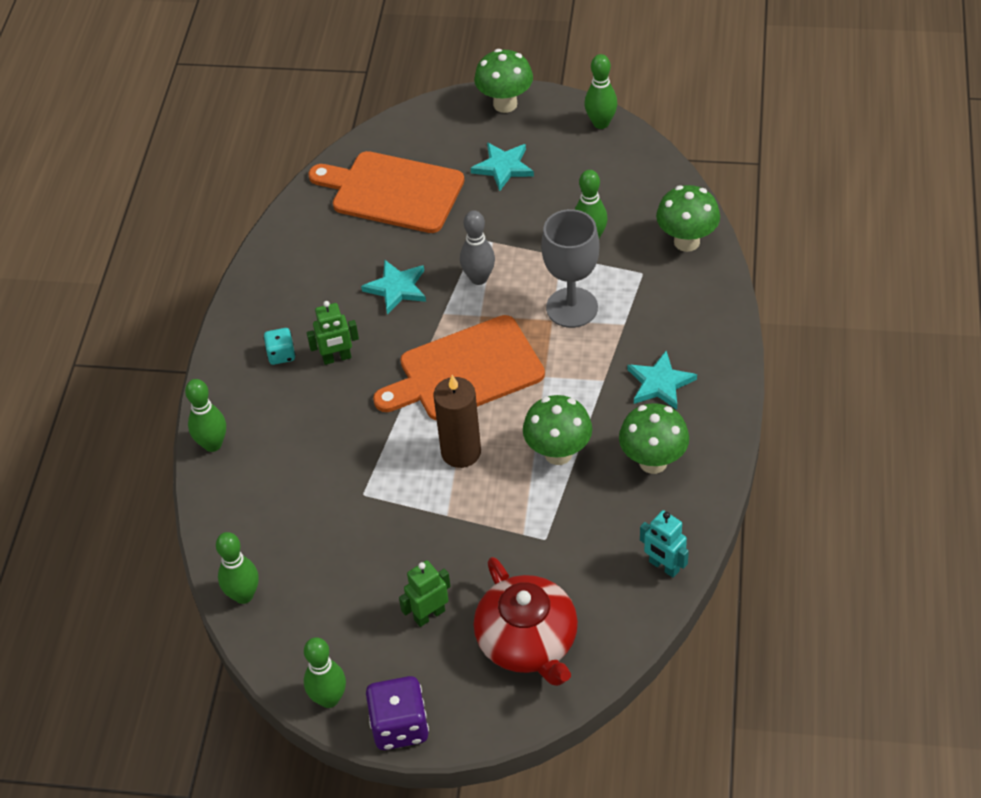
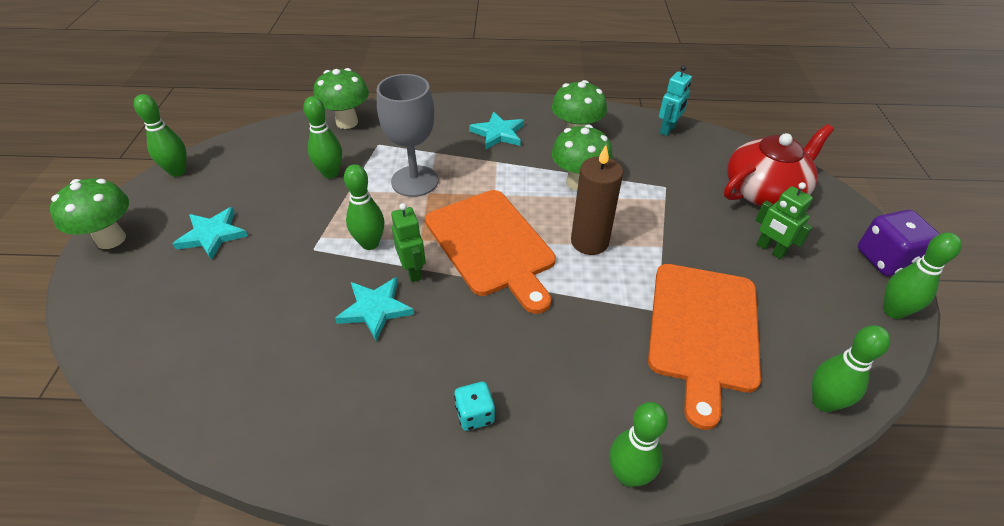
camera: 100 degrees left, 5 degrees down
green robot [307,301,359,365] -> green robot moved to [391,203,426,282]
orange cutting board [308,151,464,233] -> orange cutting board moved to [648,264,761,430]
grey bowling pin [460,210,495,285] -> green bowling pin [344,164,384,250]

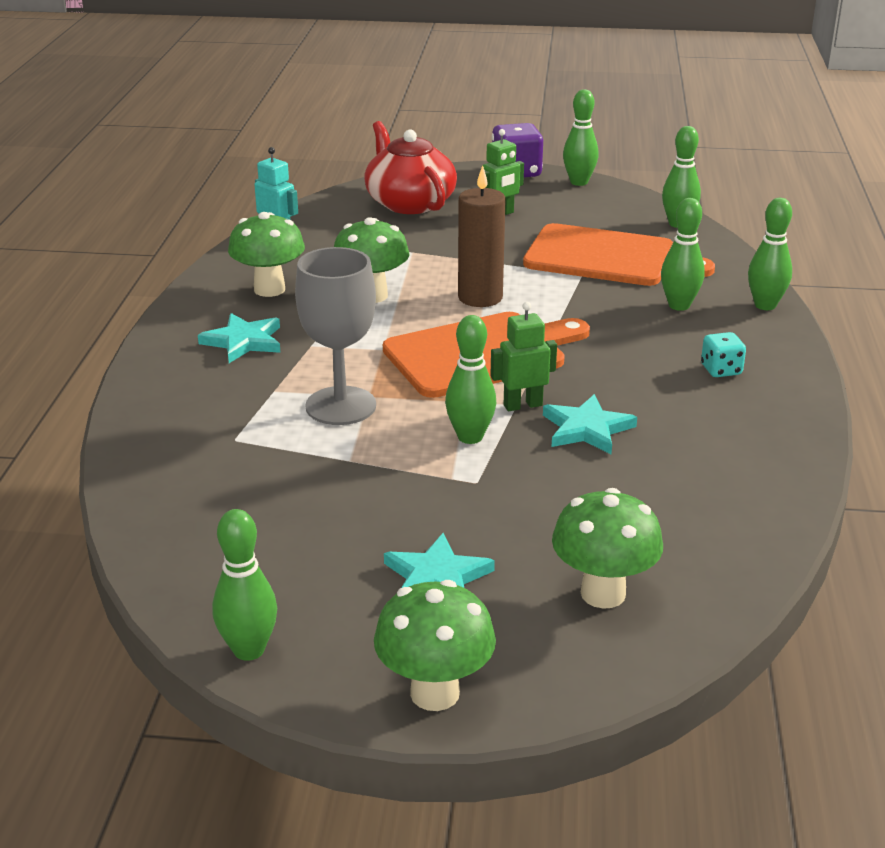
camera: 85 degrees left, 15 degrees down
green bowling pin [303,96,342,179] -> green bowling pin moved to [661,198,705,311]
green mushroom [313,68,369,129] -> green mushroom moved to [552,488,663,609]

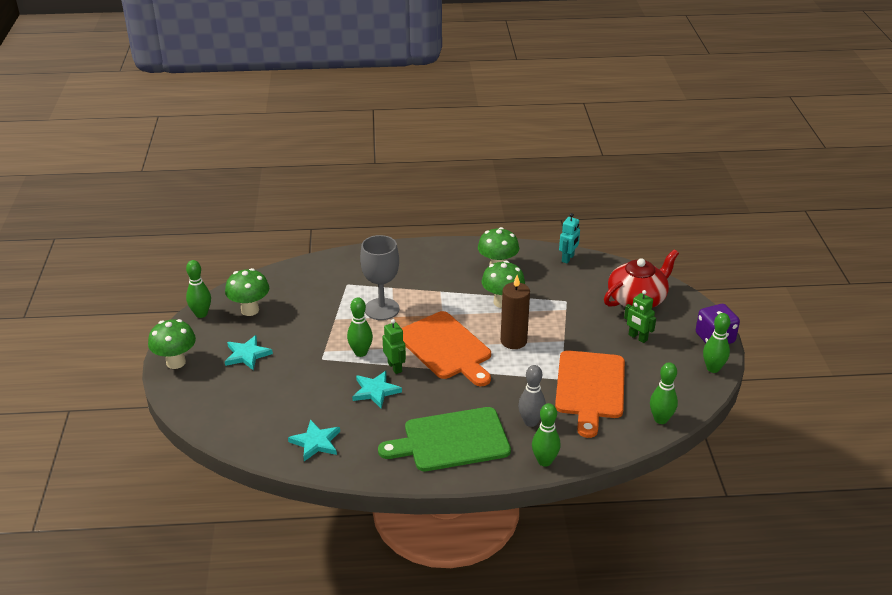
camera: 80 degrees right, 5 degrees up
turquoise star [198,313,280,363] -> turquoise star moved to [288,420,340,461]
green mushroom [552,488,663,609] -> green mushroom moved to [225,268,269,316]
green bowling pin [661,198,705,311] -> grey bowling pin [518,365,546,427]
turquoise dice [701,332,746,377] -> green cutting board [378,407,511,471]

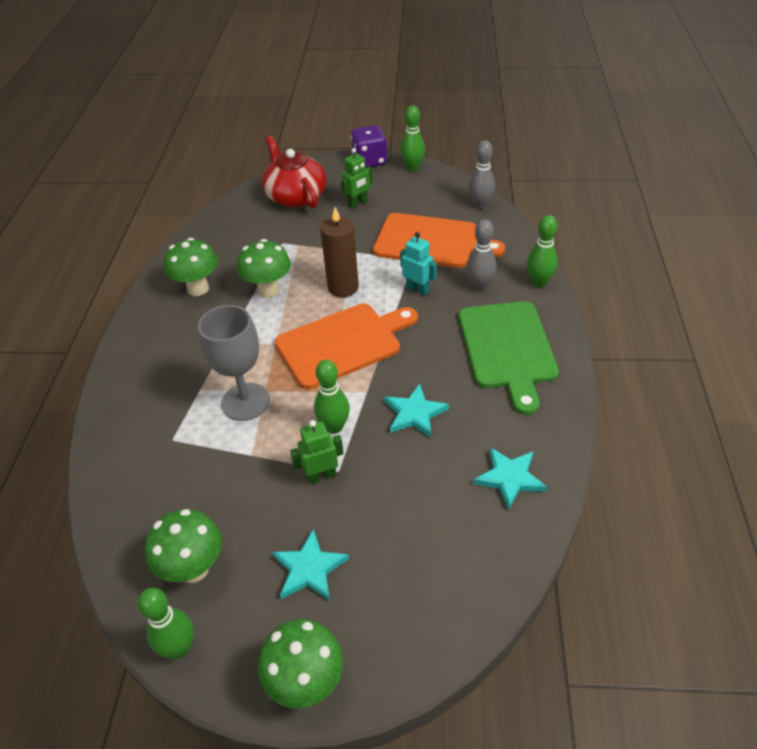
camera: 80 degrees left, 10 degrees up
green robot [382,319,406,374] -> green robot moved to [290,420,344,484]
turquoise robot [559,213,580,263] -> turquoise robot moved to [400,232,437,296]
green bowling pin [650,362,678,424] -> grey bowling pin [469,141,495,209]

